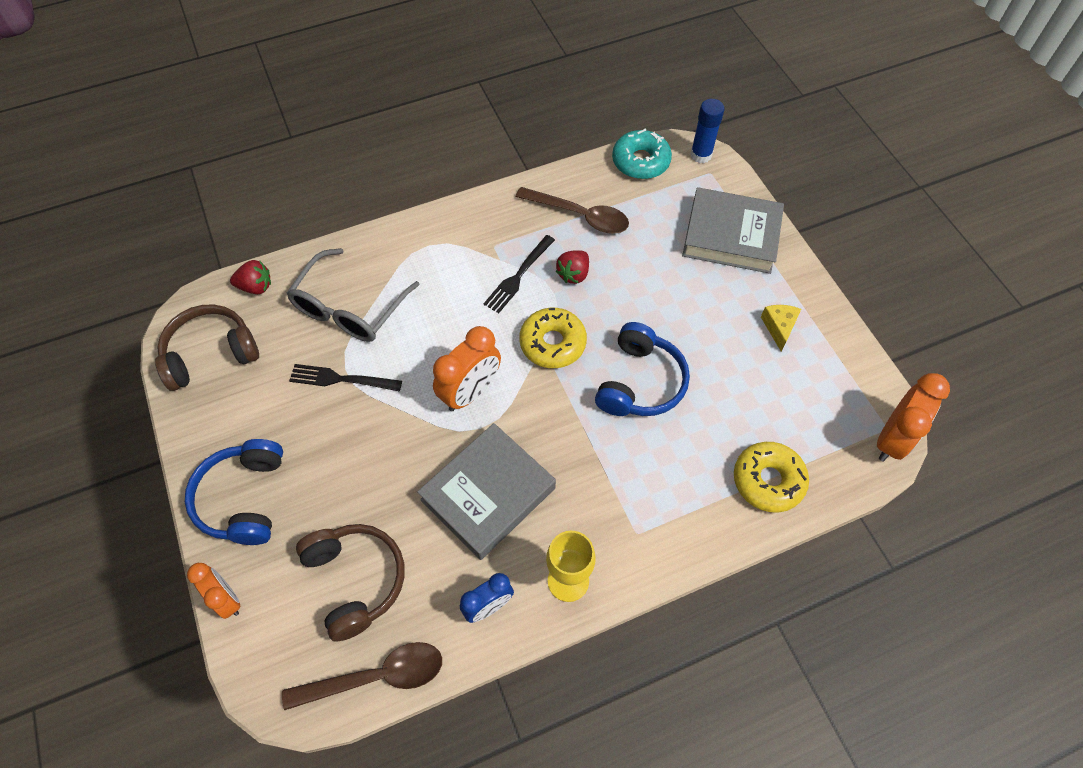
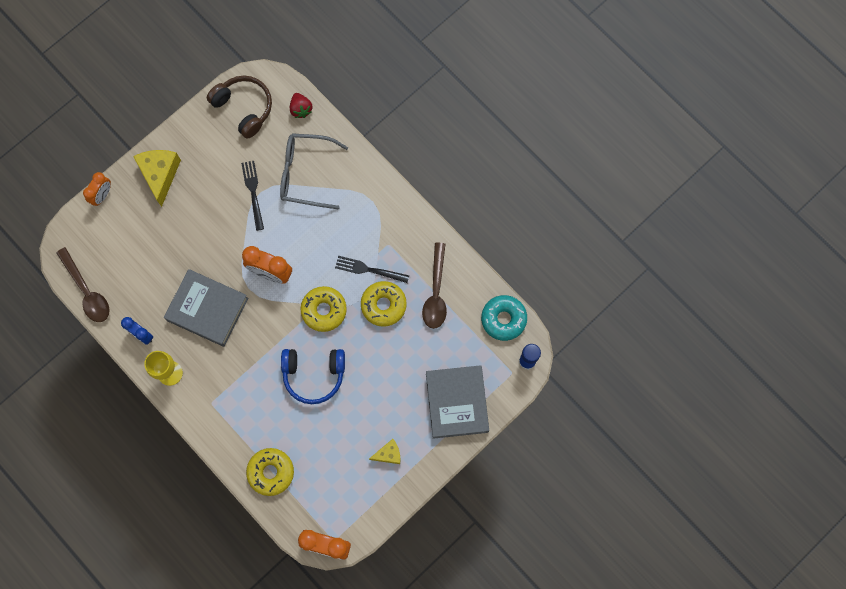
camera: 70 degrees right, 15 degrees up
blue headphones [185,439,283,545] -> yellow cheese [133,150,181,207]
brown headphones [296,524,404,642] -> none
red strawberry [556,250,589,284] -> yellow donut [361,281,407,327]

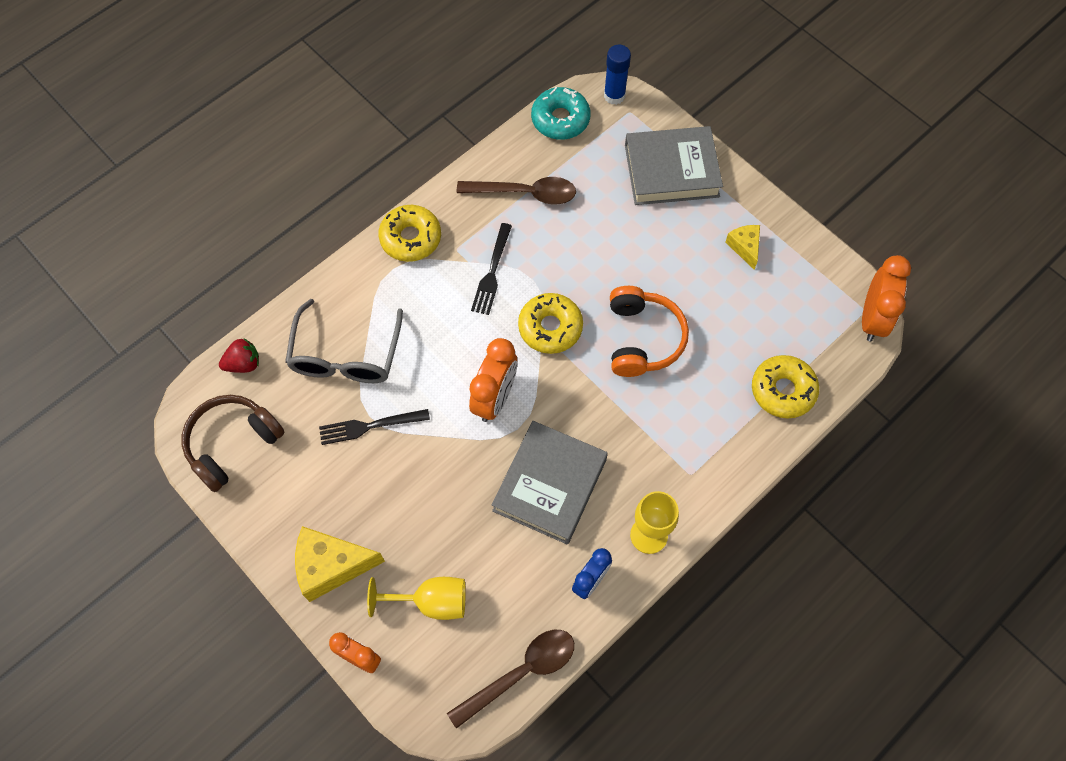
camera: 90 degrees left, 10 degrees down
blue headphones [281,349,345,404] -> orange headphones [610,286,689,377]
yellow donut [361,281,407,327] -> yellow donut moved to [378,205,441,262]
none -> yellow goblet [367,577,466,620]

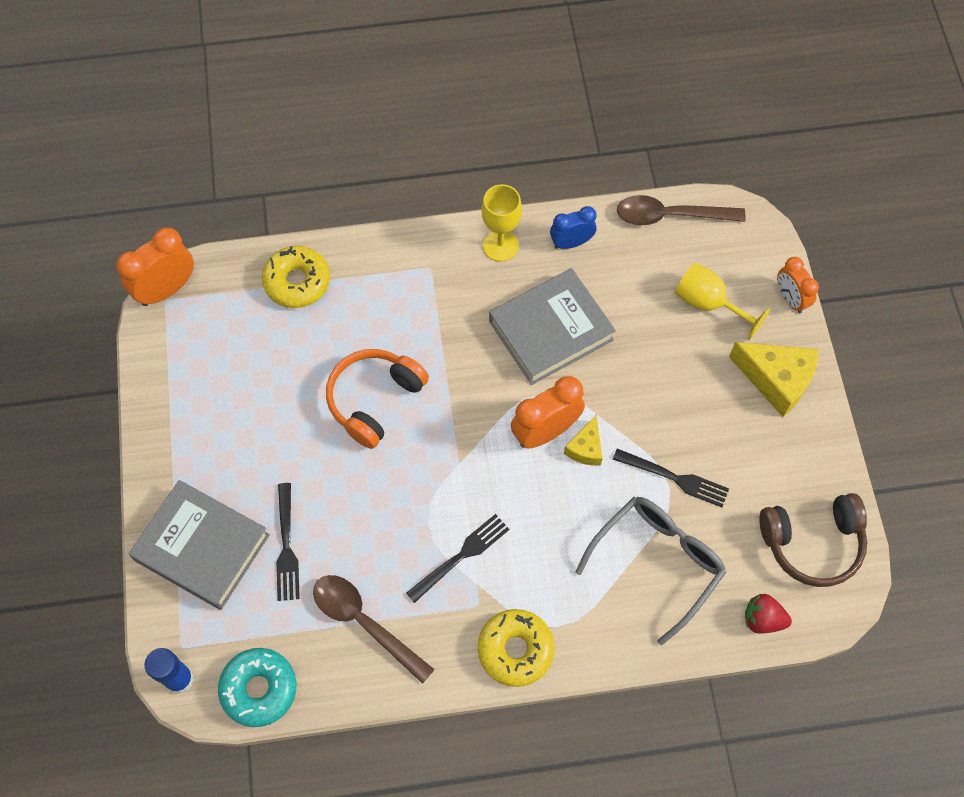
camera: 145 degrees left, 0 degrees up
yellow donut [518,293,583,354] -> none
yellow cheese [725,225,760,269] -> yellow cheese moved to [564,415,603,466]
none -> black fork [276,483,300,601]

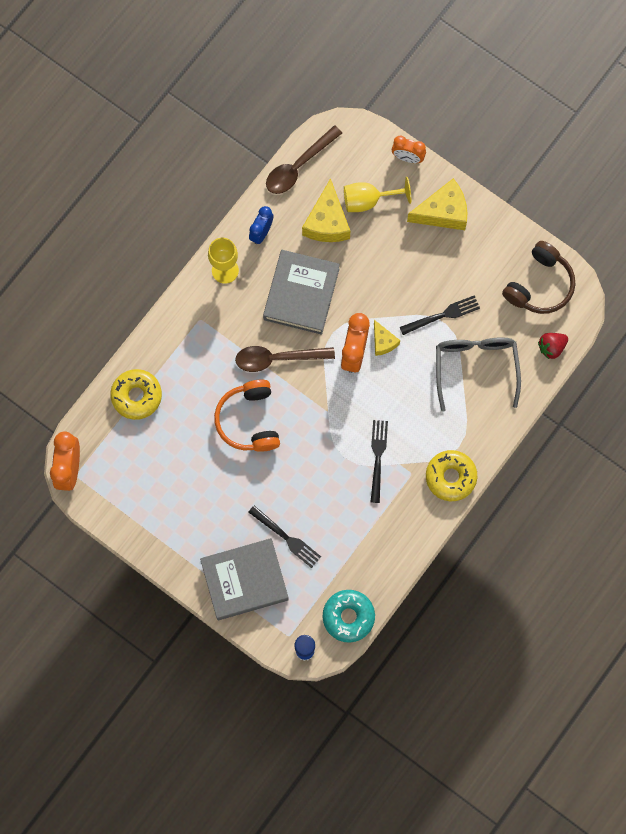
camera: 45 degrees left, 10 degrees up
brown spoon [313,575,435,684] -> brown spoon moved to [235,346,335,372]
none -> yellow cheese [302,178,350,242]

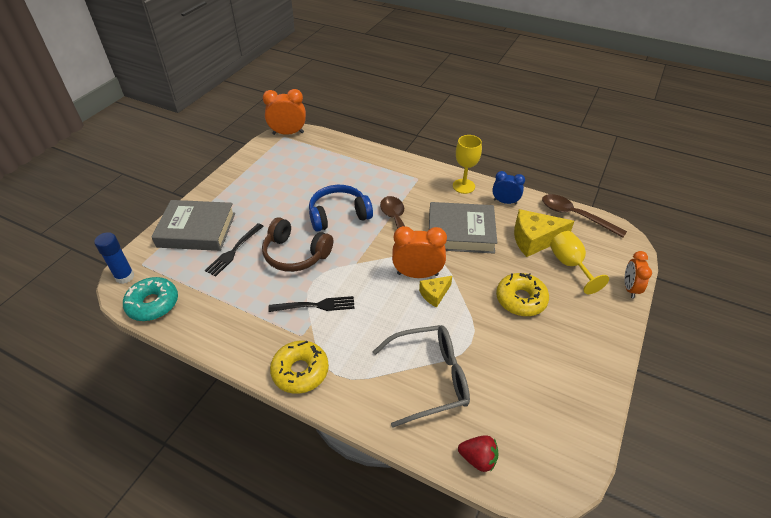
camera: 80 degrees right, 30 degrees down
yellow donut [110,369,162,420] -> yellow donut moved to [496,273,549,316]
grey book [200,538,289,620] -> grey book turned 60 degrees counterclockwise [151,200,235,251]
orange headphones [214,380,280,452] -> blue headphones [309,185,373,232]
black fork [400,295,480,335] -> none
yellow cheese [407,178,467,230] -> none
brown headphones [502,241,575,314] -> brown headphones moved to [262,217,333,272]
red strawberry [538,333,568,359] -> red strawberry turned 150 degrees clockwise [458,435,498,472]

